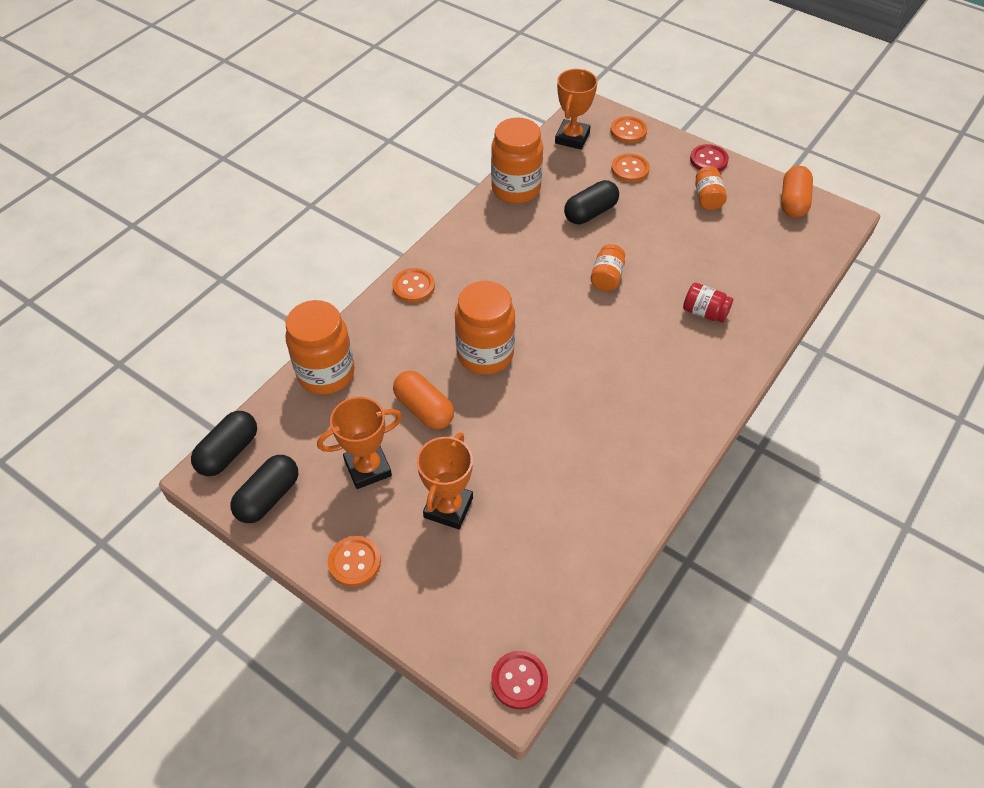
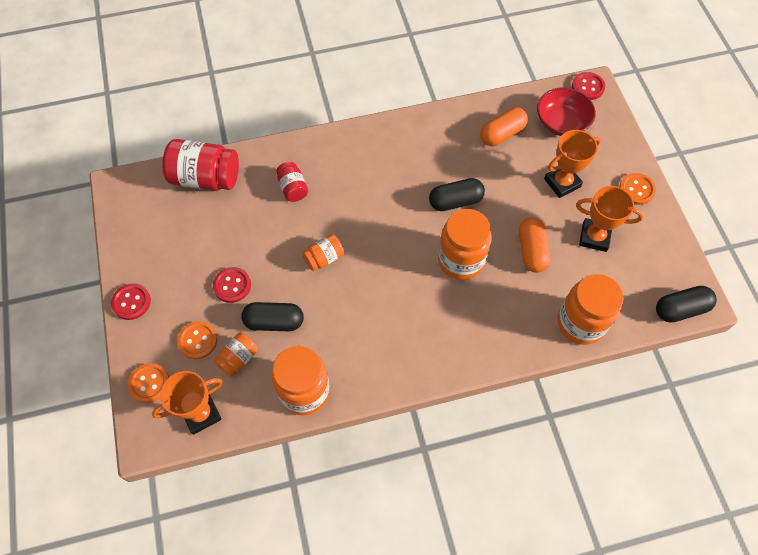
camera: 140 degrees left, 10 degrees up
black capsule [230,455,298,523] -> black capsule moved to [429,178,485,211]
orange button [392,268,435,303] -> none
orange jar [695,166,727,210] -> orange jar moved to [214,332,258,377]
orange capsule [781,166,813,218] -> orange capsule moved to [480,107,528,146]
none -> red jar [162,139,239,191]
none -> red button [213,267,251,303]
none -> red bowl [537,87,595,136]

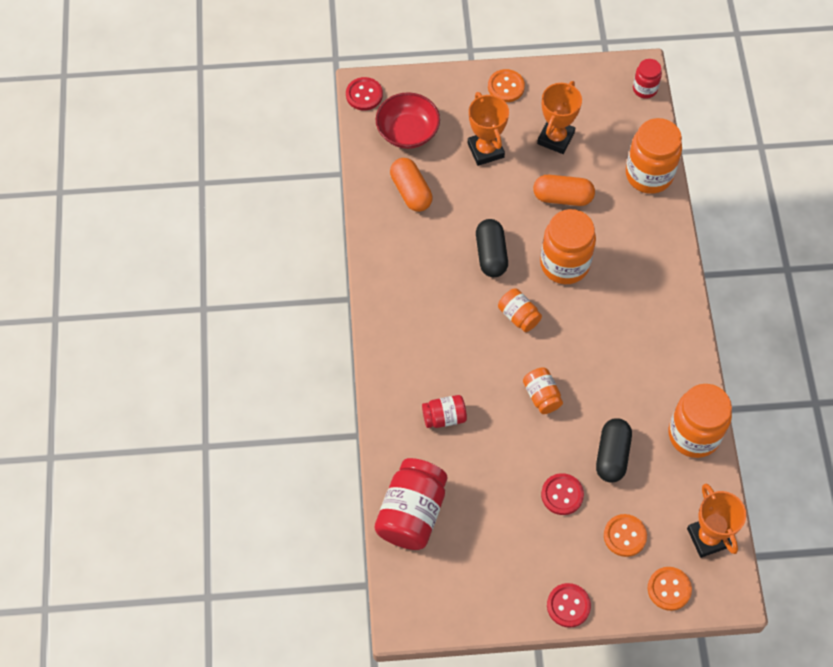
camera: 80 degrees left, 0 degrees up
orange jar [214,332,258,377] -> orange jar moved to [498,288,542,332]
black capsule [656,286,717,323] -> red jar [633,59,662,99]

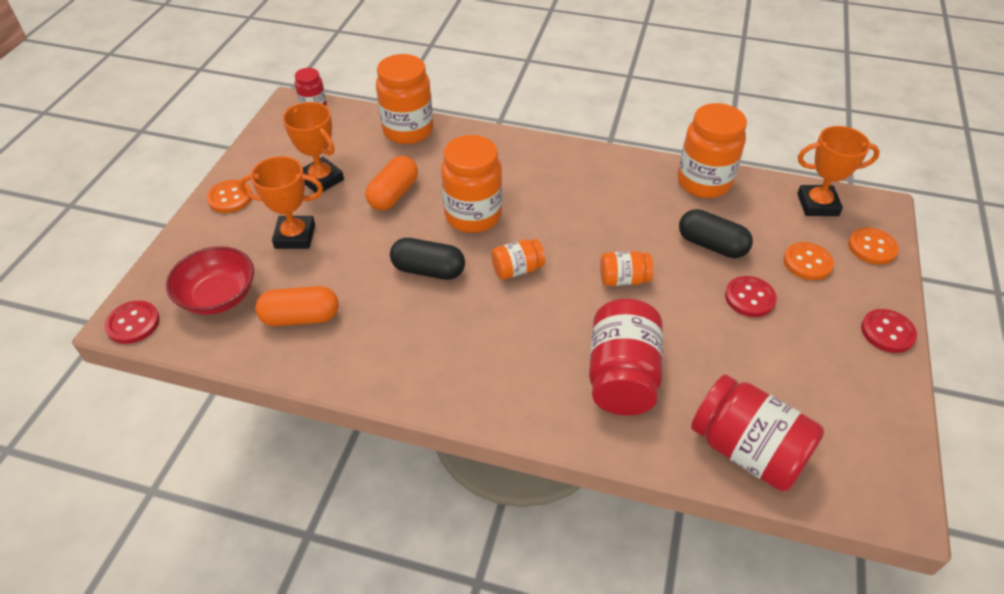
camera: 70 degrees left, 15 degrees down
red jar [422,395,467,428] -> red jar [589,299,663,415], size x1.87

